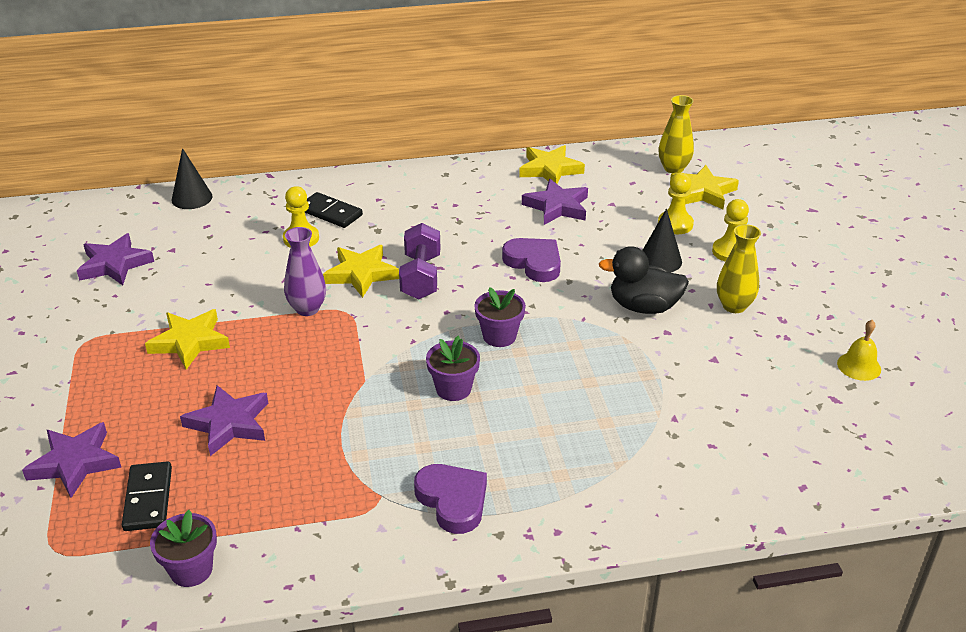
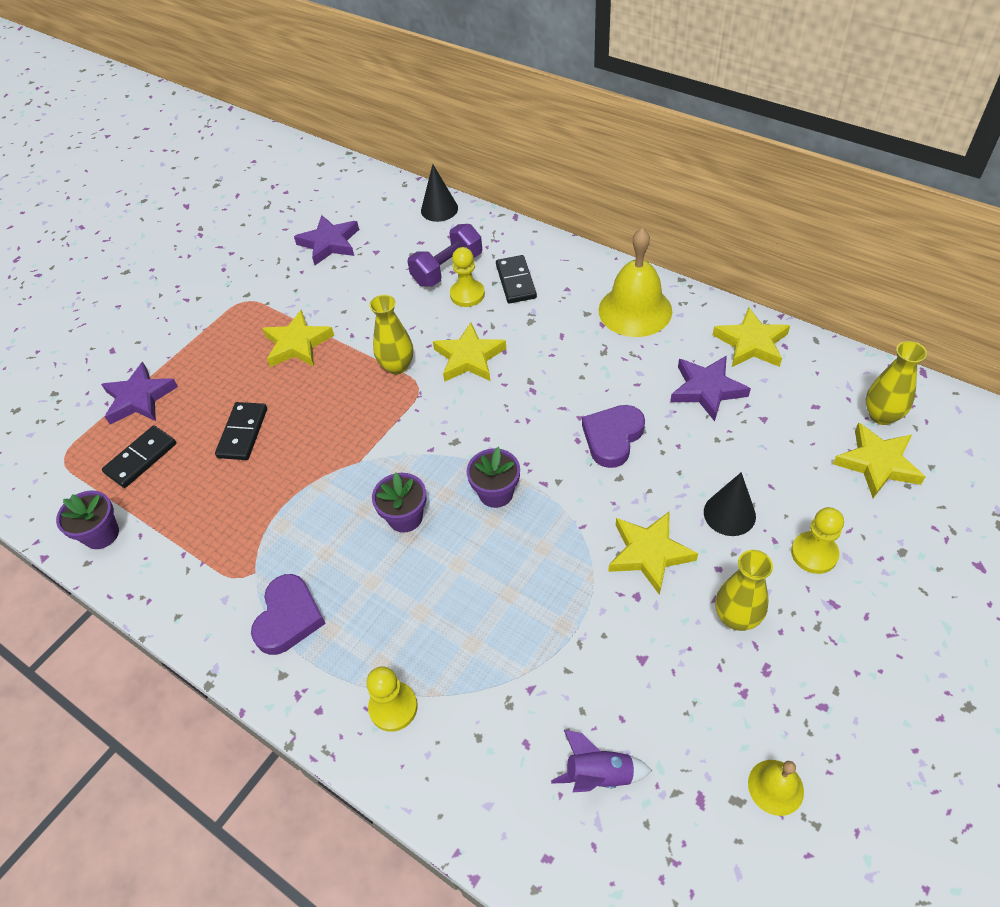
camera: 50 degrees right, 15 degrees up
purple star [180,385,268,456] -> black domino [215,402,267,460]
purple vase [284,227,326,316] -> yellow vase [370,295,413,374]
purple dumbbell [399,223,440,300] -> purple dumbbell moved to [407,224,482,287]
purple heart [502,238,561,282] -> purple heart turned 150 degrees counterclockwise [582,405,645,468]
black duck [599,246,689,314] -> yellow star [608,511,698,595]
yellow pawn [658,173,694,234] -> yellow pawn moved to [366,666,418,732]
none -> purple rocket [551,730,652,793]
none -> yellow bell [599,228,672,337]

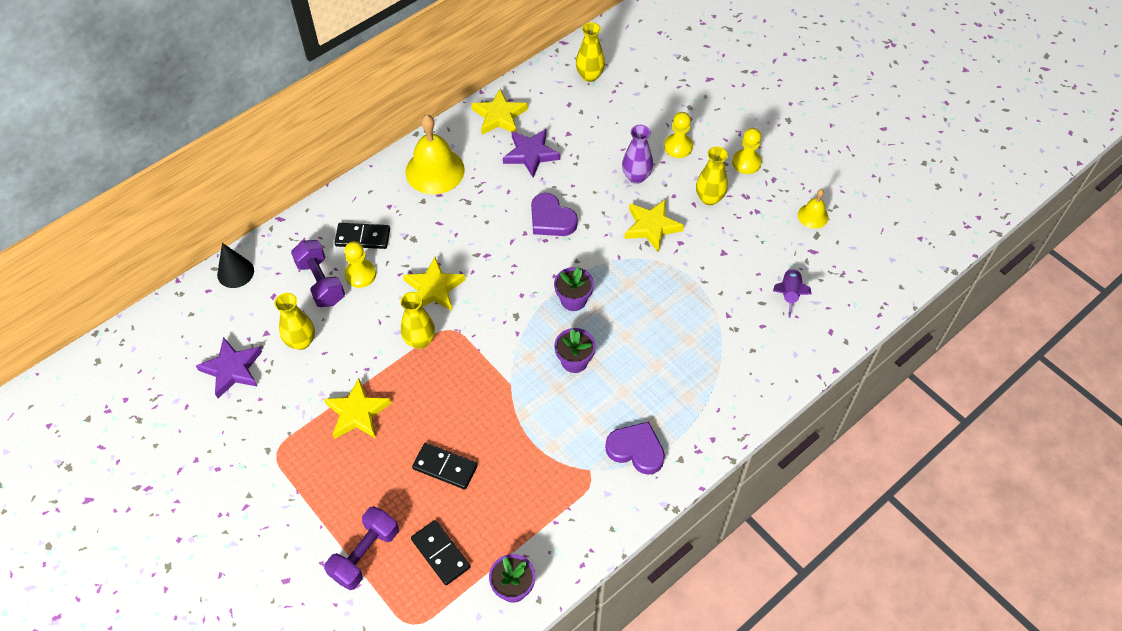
camera: 80 degrees left, 5 degrees up
purple star [101,362,178,424] -> purple dumbbell [324,506,399,590]
yellow pawn [366,666,418,732] -> yellow pawn moved to [732,128,762,174]
black cone [704,472,756,536] -> purple vase [622,125,653,184]
yellow star [833,423,925,498] -> none
none -> yellow vase [275,293,315,350]

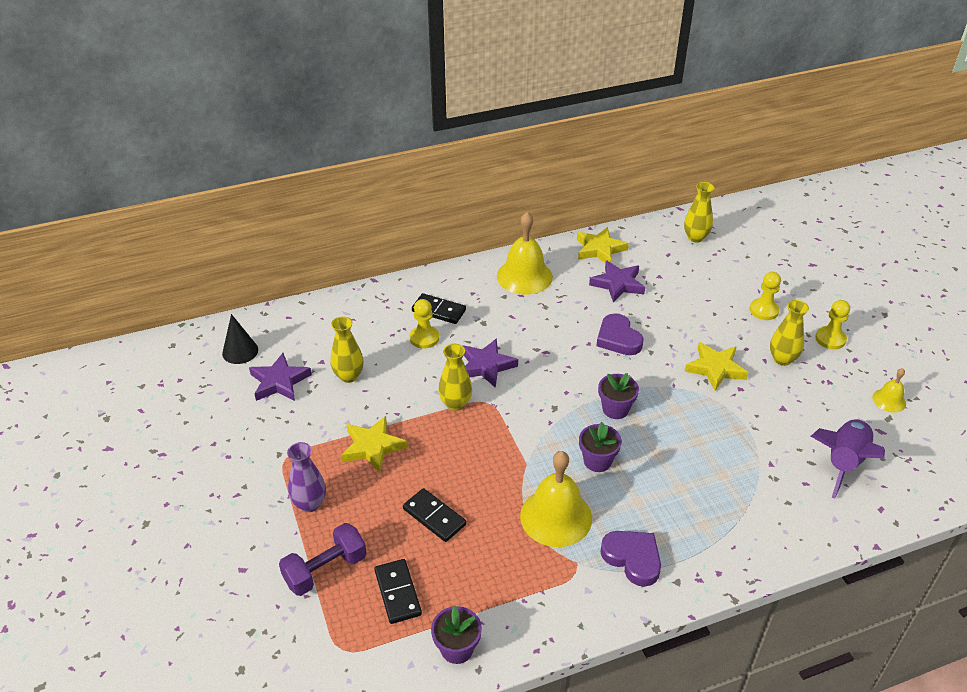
camera: 20 degrees right, 15 degrees down
black cone [217,243,254,288] -> black cone moved to [222,314,258,364]
purple dumbbell [291,240,345,307] -> none
yellow star [403,257,466,311] -> purple star [462,338,518,388]
purple vase [622,125,653,184] -> purple vase moved to [287,442,326,512]
purple rocket [773,267,812,318] -> purple rocket [811,419,885,499], size x1.70
none -> yellow bell [520,451,592,547]

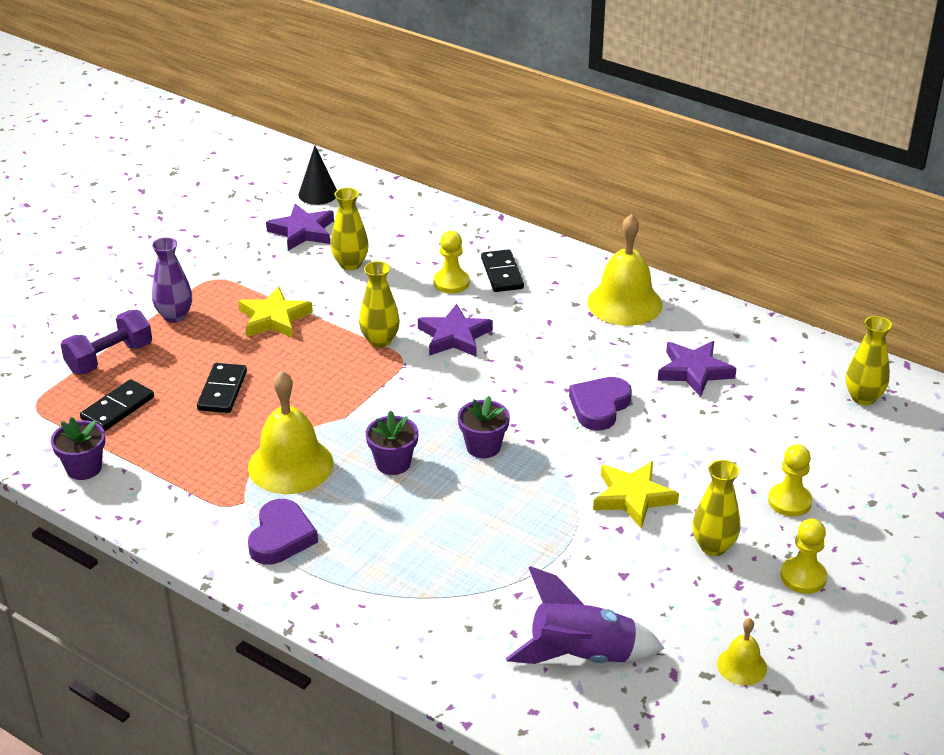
camera: 55 degrees right, 5 degrees down
purple dumbbell [279,523,367,596] -> purple dumbbell turned 60 degrees counterclockwise [61,310,152,374]
yellow star [577,227,629,263] -> none

